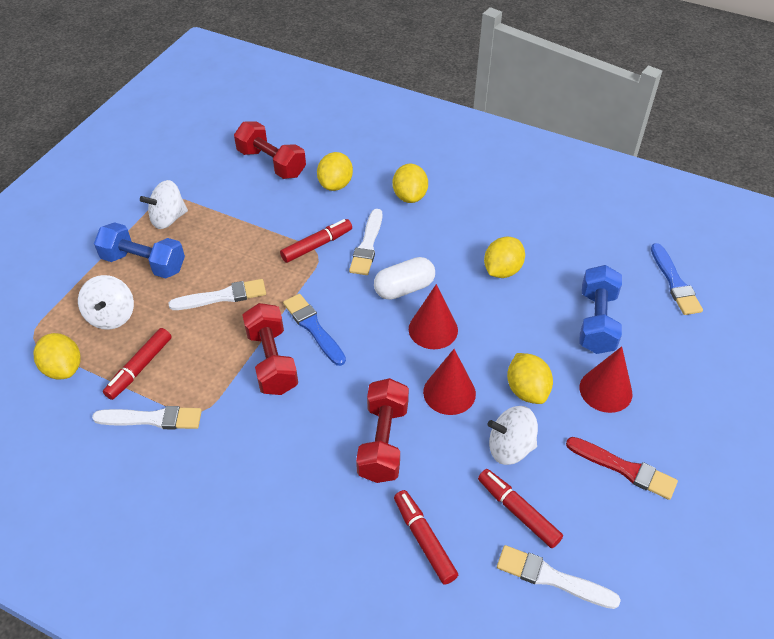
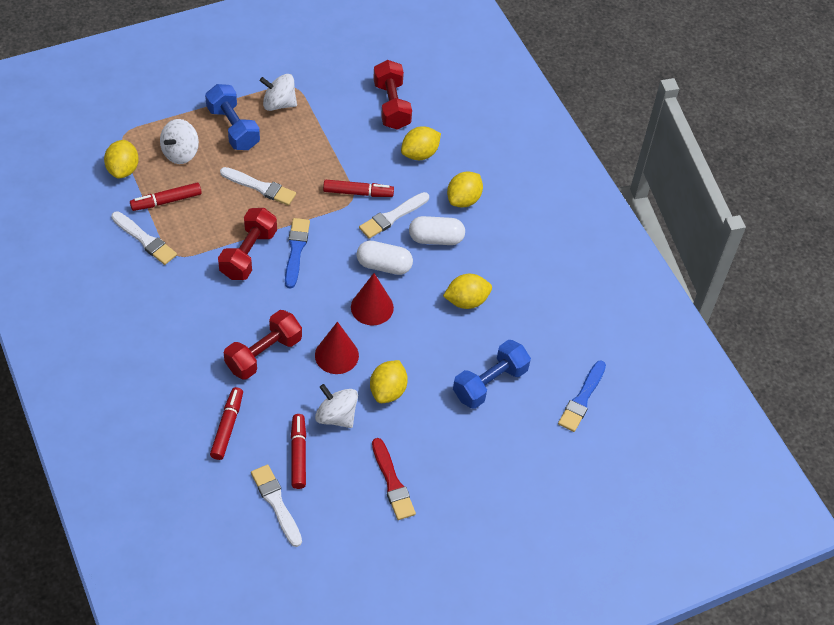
camera: 35 degrees right, 5 degrees up
red cone [580,346,632,413] -> none
none -> white capsule [409,216,465,245]

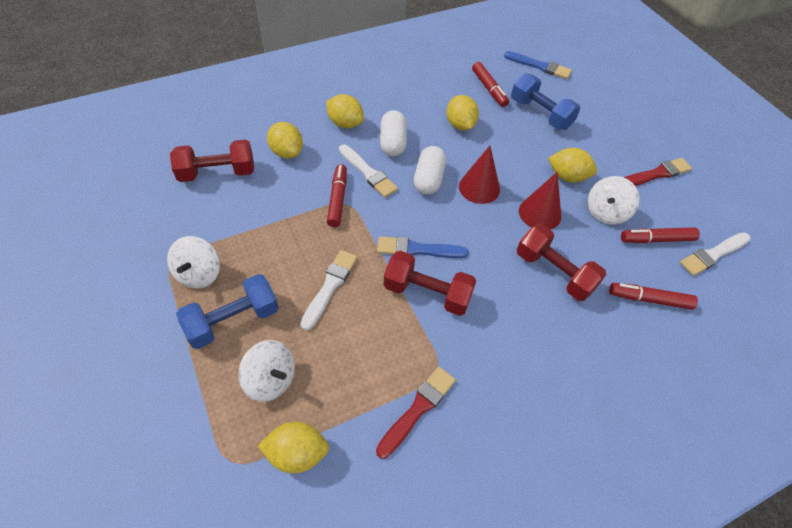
camera: 90 degrees left, 0 degrees up
white brush [111,211,177,265] -> red brush [376,367,456,459]
red marker [130,182,202,211] -> red marker moved to [472,62,509,107]

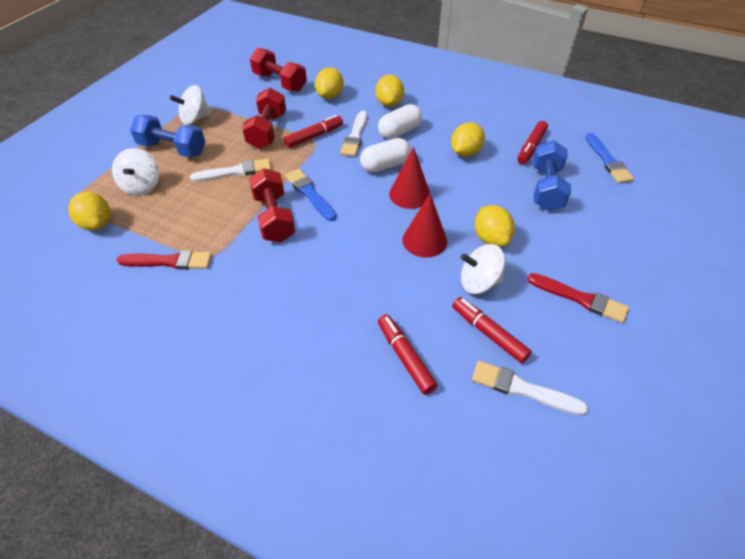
camera: 55 degrees right, 5 degrees down
red dumbbell [517,225,606,301] -> red dumbbell moved to [242,88,286,149]

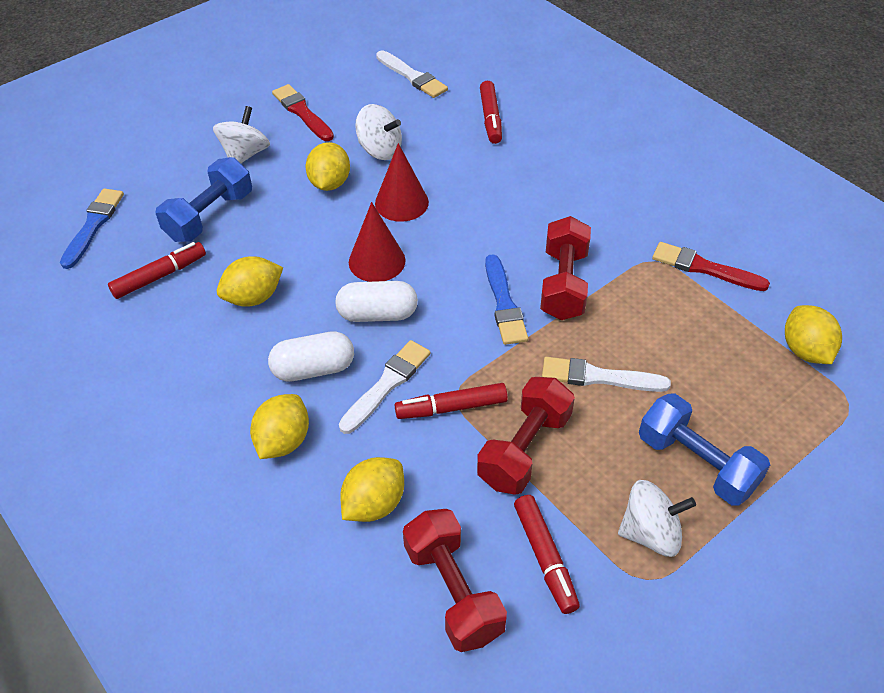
camera: 155 degrees left, 0 degrees up
white spinning top [112,148,159,195] -> white spinning top moved to [213,106,270,163]
red marker [452,297,532,363] -> red marker moved to [514,495,580,614]

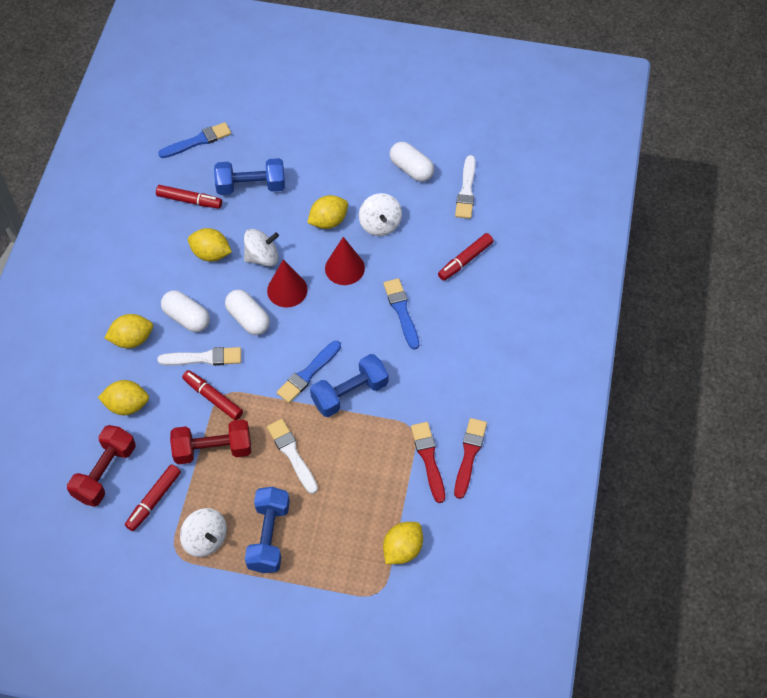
camera: 50 degrees right, 10 degrees up
white spinning top [213,106,270,163] -> white spinning top moved to [244,229,279,267]
red brush [272,84,334,141] -> red brush moved to [454,418,487,499]
red dumbbell [540,216,591,320] -> blue dumbbell [310,354,388,417]
none -> blue brush [383,278,419,350]
none -> white capsule [390,142,434,182]

